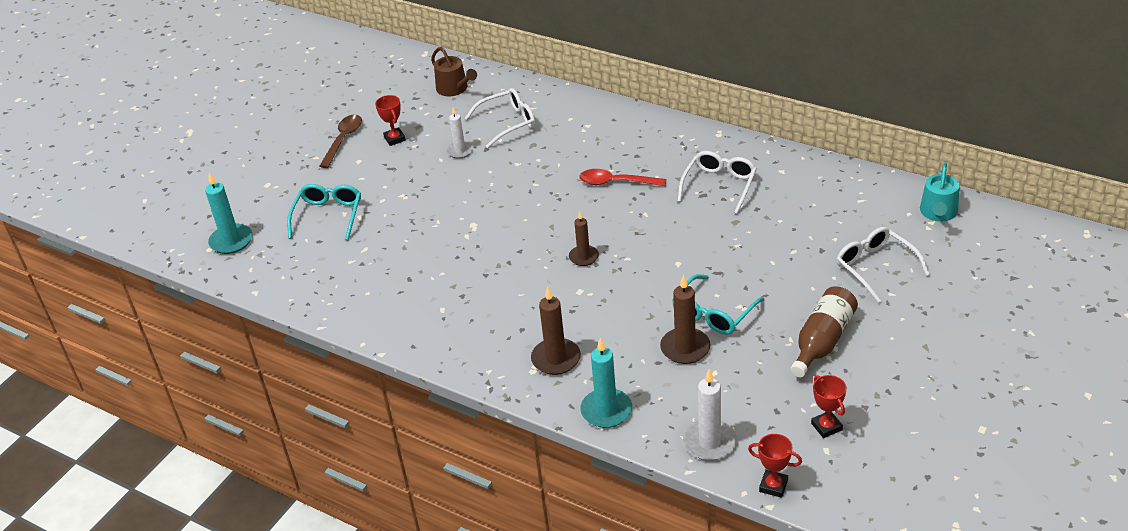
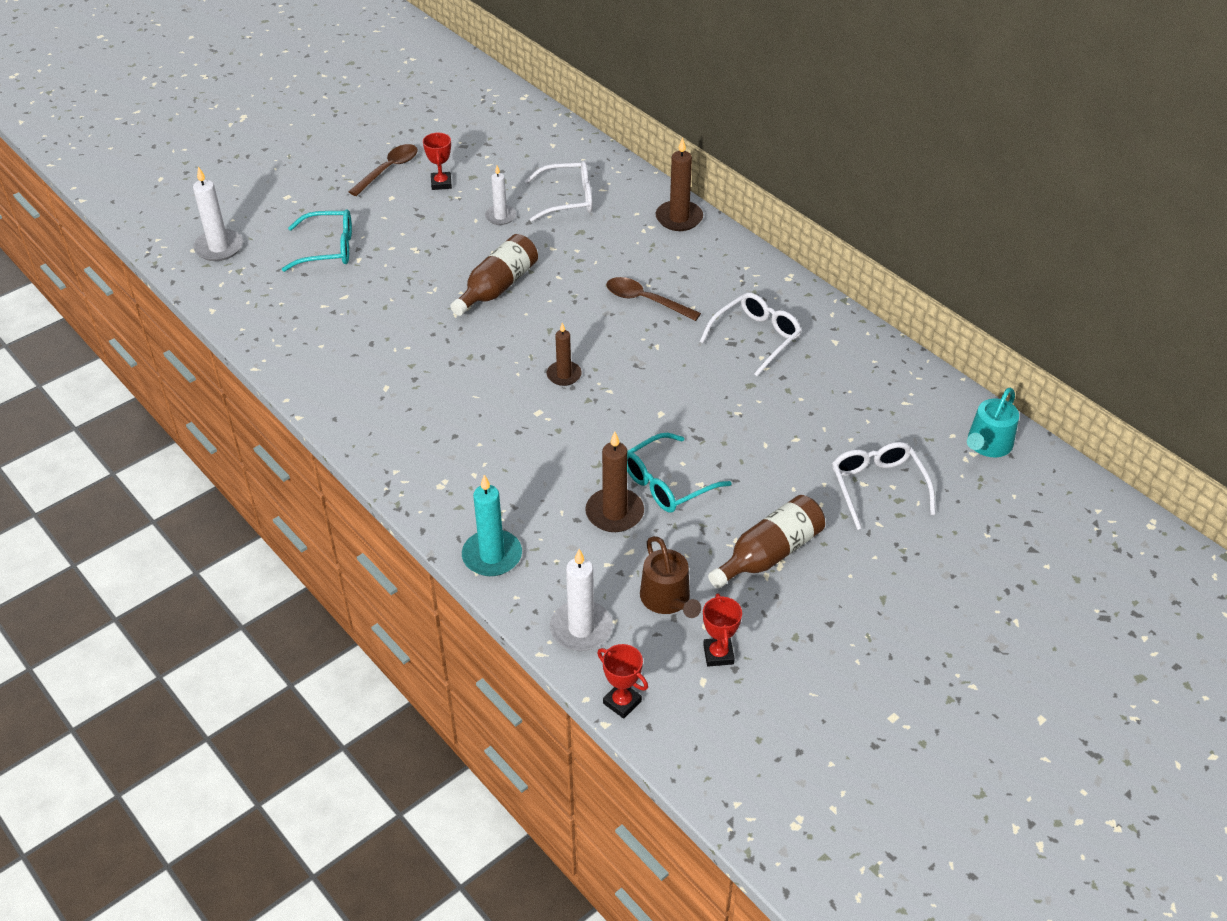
camera: 15 degrees right, 5 degrees up
turquoise candle [205,172,252,254] -> white candle [193,167,243,261]
turquoise glasses [287,184,361,240] -> turquoise glasses turned 60 degrees clockwise [282,209,352,272]
brown watering can [431,47,477,96] -> brown watering can moved to [640,536,701,618]
brown candle [531,286,581,375] -> brown candle moved to [656,138,703,231]
red spoon [579,169,667,186] -> brown spoon [606,277,701,321]
none -> brown bottle [450,234,538,316]

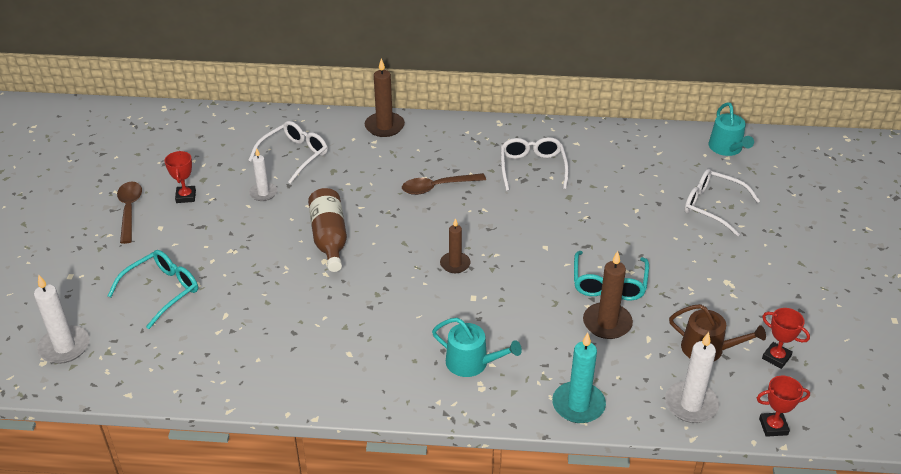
camera: 45 degrees left, 5 degrees down
red trophy [423,133,452,190] -> red trophy turned 45 degrees clockwise [164,151,196,203]
brown bottle [708,495,825,589] -> none
none -> turquoise watering can [432,318,522,377]

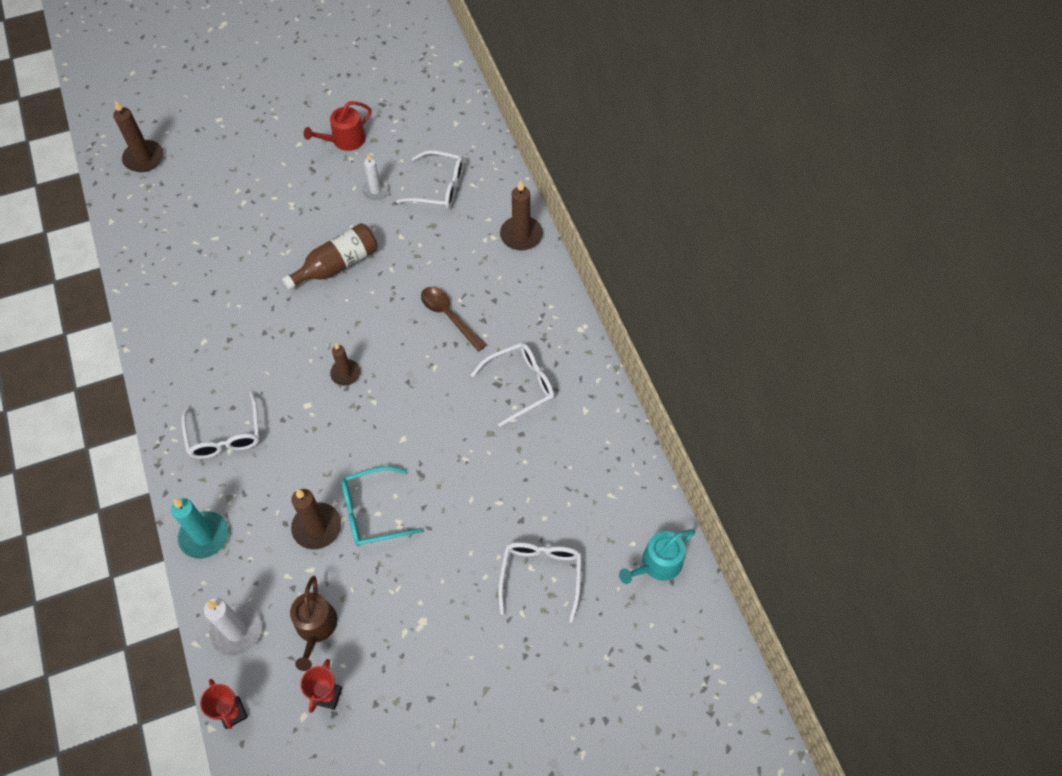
camera: 65 degrees right, 20 degrees up
white candle [34,274,90,364] -> brown candle [113,100,163,172]
turquoise glasses [107,250,198,329] -> none
brown spoon [117,182,142,244] -> none
red trophy [164,151,196,203] -> red watering can [304,101,372,151]
turquoise watering can [432,318,522,377] -> white glasses [181,391,259,459]

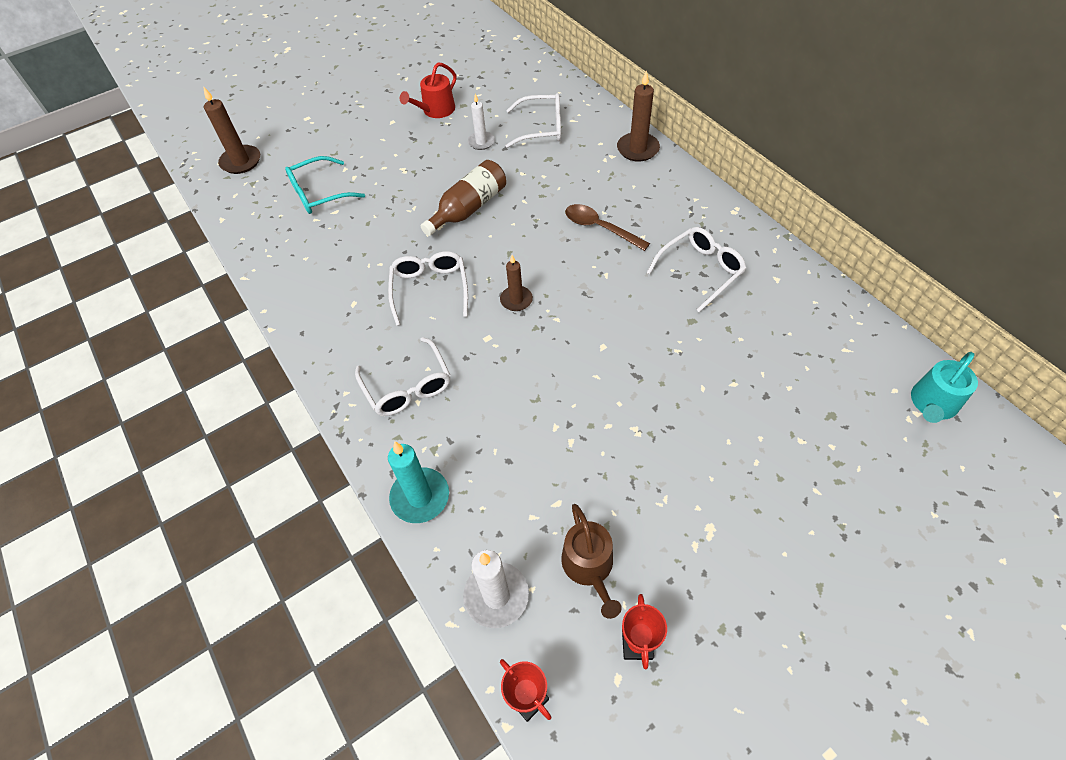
camera: 10 degrees left, 5 degrees down
brown candle [291,489,341,549] -> none
turquoise glasses [341,466,422,546] -> turquoise glasses moved to [285,156,365,214]
white glasses [498,542,581,622] -> white glasses moved to [388,251,468,326]

